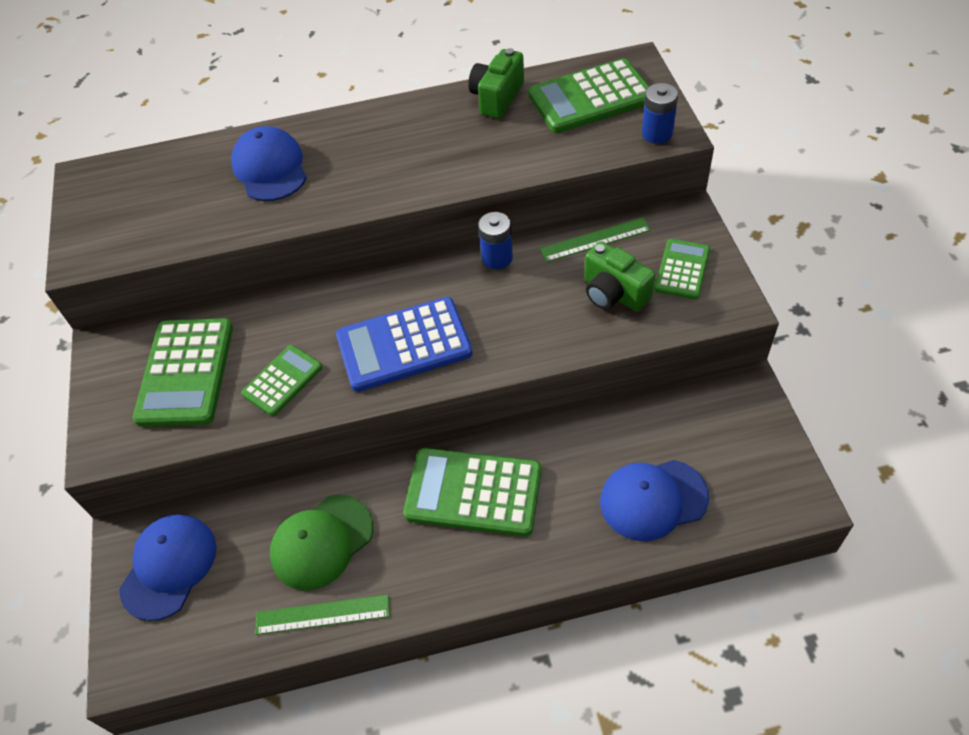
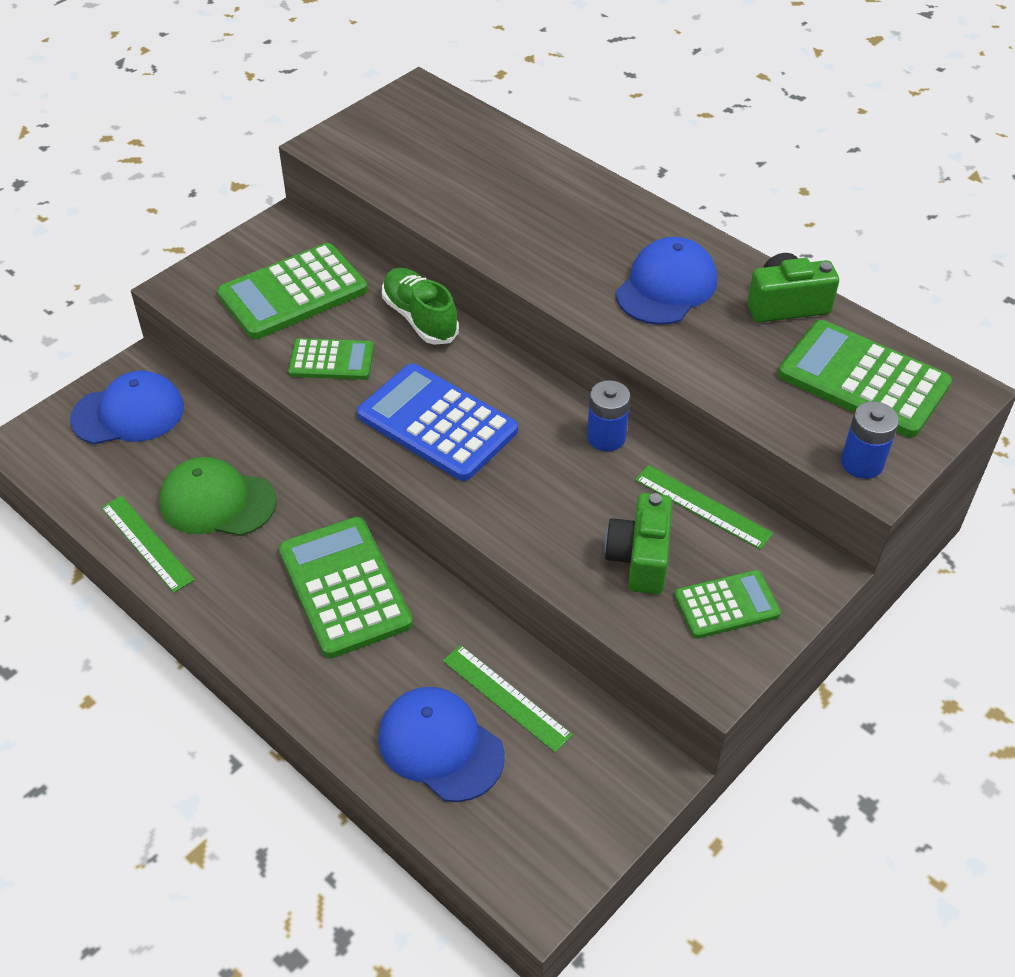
camera: 50 degrees right, 5 degrees down
blue cap [231,126,307,201] -> blue cap moved to [616,237,717,325]
none -> green shoe [382,268,459,345]
none -> green ruler [443,645,573,752]

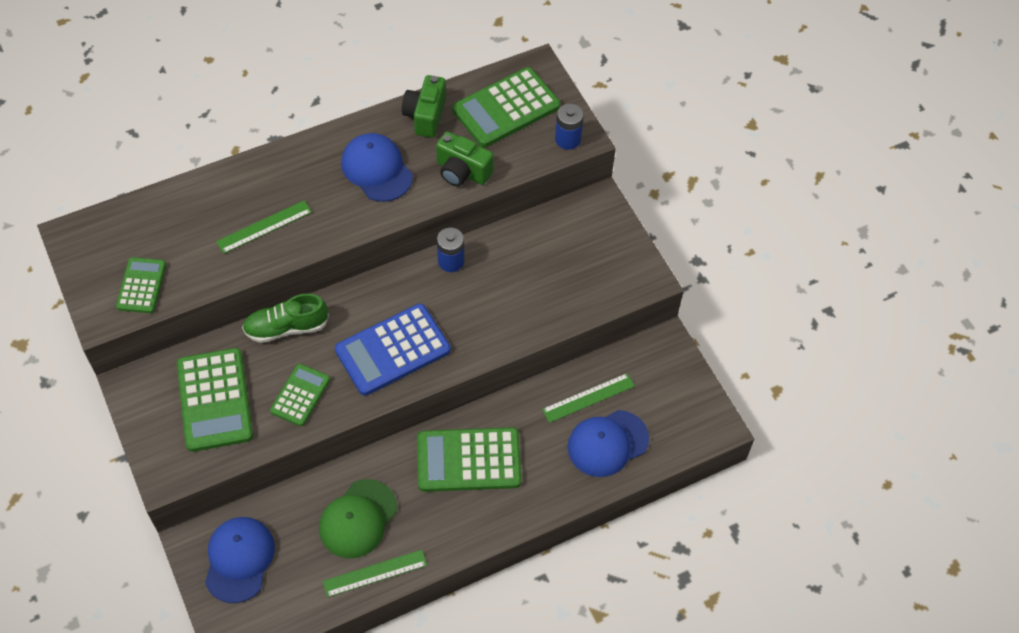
camera: 70 degrees left, 10 degrees up
green camera [604,493,673,594] -> green camera moved to [436,132,494,186]
green ruler [635,465,773,550] -> green ruler moved to [216,200,312,254]
green calculator [674,570,781,638] -> green calculator moved to [116,257,166,313]

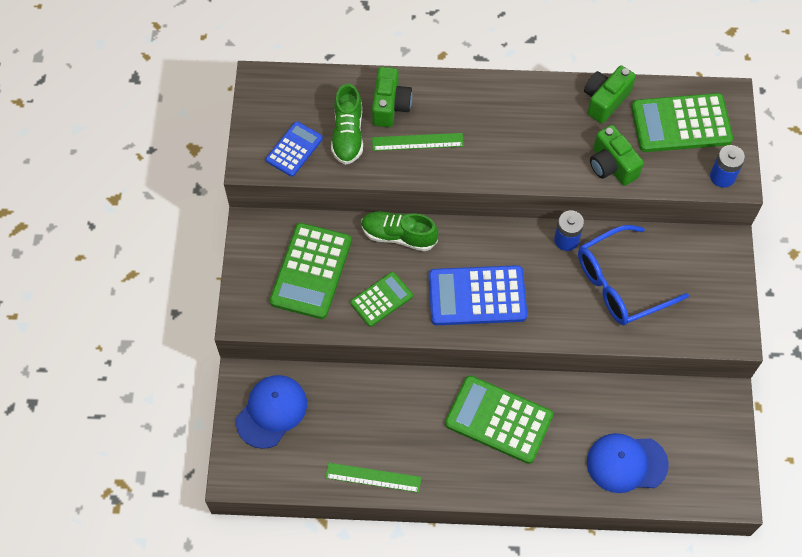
camera: 30 degrees right, 5 degrees up
green calculator [116,257,166,313] -> blue calculator [266,121,323,177]
green cap [319,479,397,558] -> none
blue cap [341,133,413,202] -> none
green ruler [542,373,635,423] -> none
none -> green shoe [331,84,363,165]
none -> green camera [372,67,412,127]
none -> blue glasses [578,225,689,325]

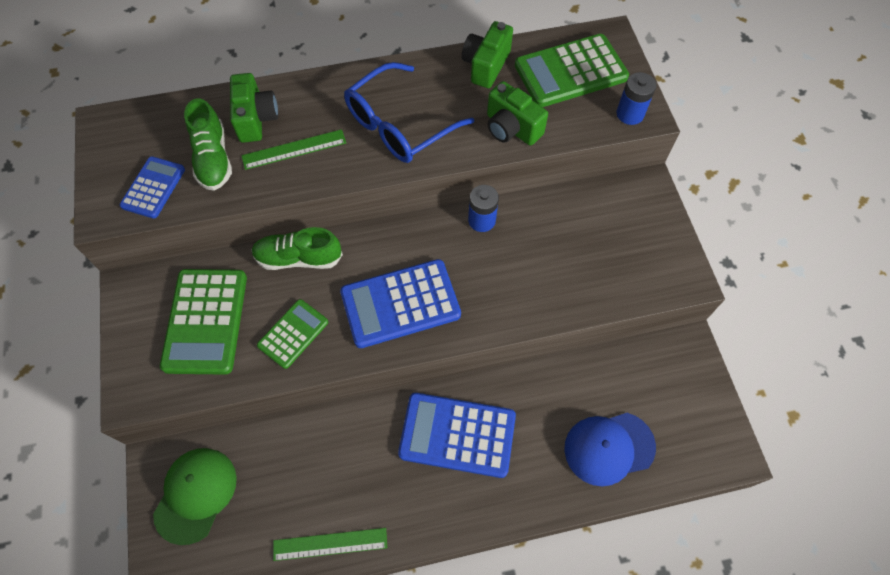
camera: 15 degrees left, 0 degrees up
blue cap [236,375,307,449] -> green cap [153,448,237,545]
green calculator [445,375,553,464] -> blue calculator [398,393,516,478]
blue glasses [578,225,689,325] -> blue glasses moved to [344,62,474,163]

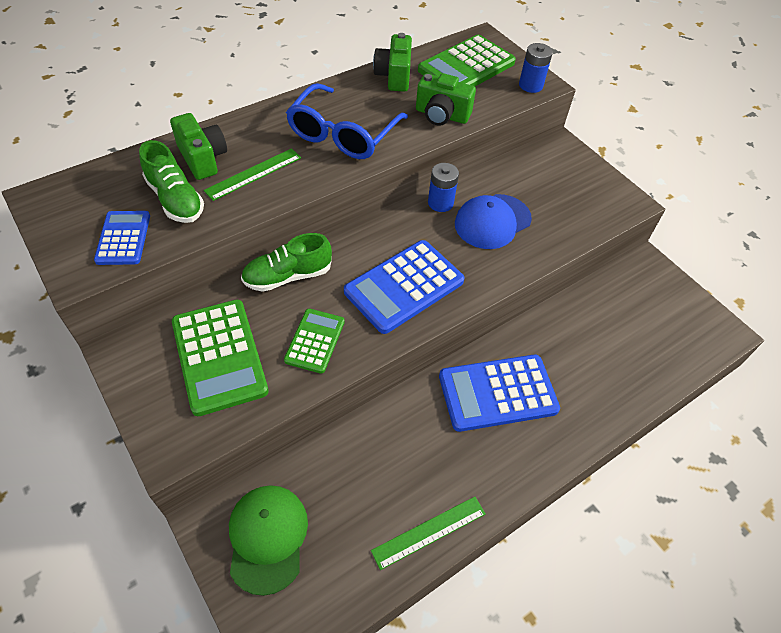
camera: 25 degrees left, 10 degrees down
blue cap [564,413,656,486] -> blue cap moved to [455,194,532,249]

